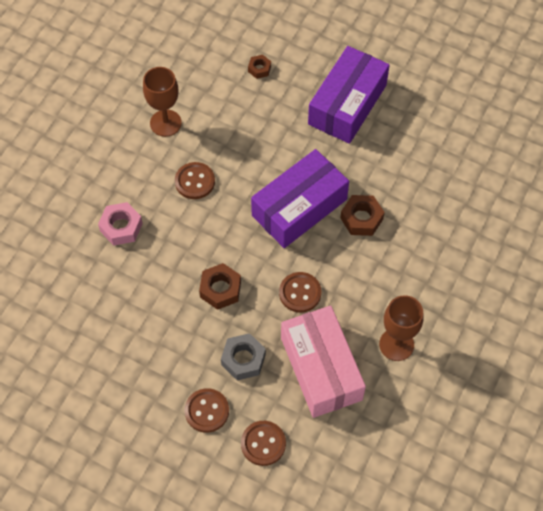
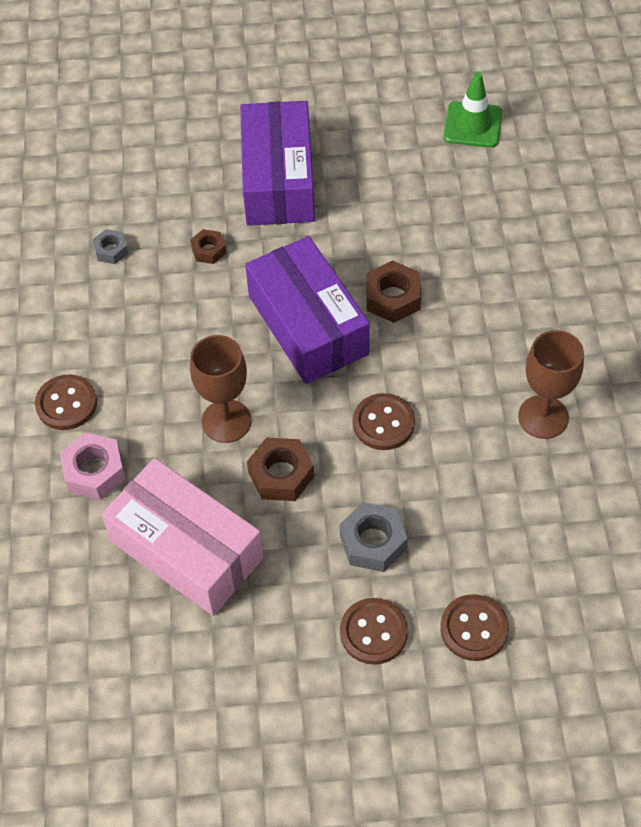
camera: 30 degrees left, 5 degrees down
brown goblet [143,67,182,137] -> brown goblet moved to [190,335,252,443]
brown button [175,162,215,199] -> brown button moved to [35,375,97,430]
brown nut [248,55,271,79] -> brown nut moved to [190,229,226,264]
purple box [251,149,349,248] -> purple box turned 45 degrees counterclockwise [245,236,370,384]
pink box [281,306,366,418] -> pink box moved to [101,458,264,616]
none -> grey nut [92,229,129,264]
none -> green traffic cone [443,72,502,148]

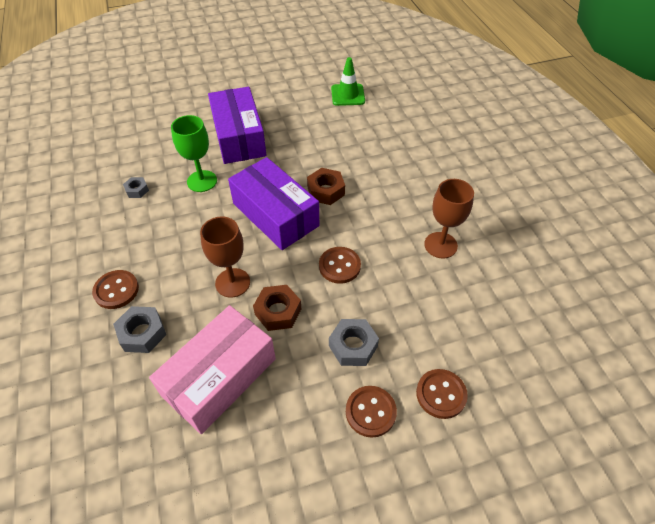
camera: 15 degrees left, 5 degrees down
pink nut [60,432,126,500] -> grey nut [113,306,166,353]
pink box [101,458,264,616] -> pink box turned 75 degrees counterclockwise [149,305,276,434]
brown nut [190,229,226,264] -> green goblet [171,115,217,192]

